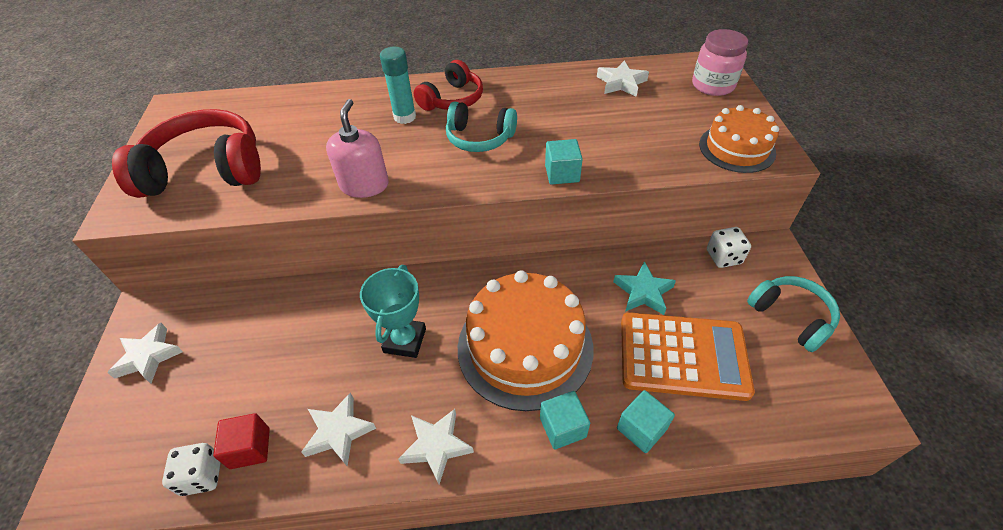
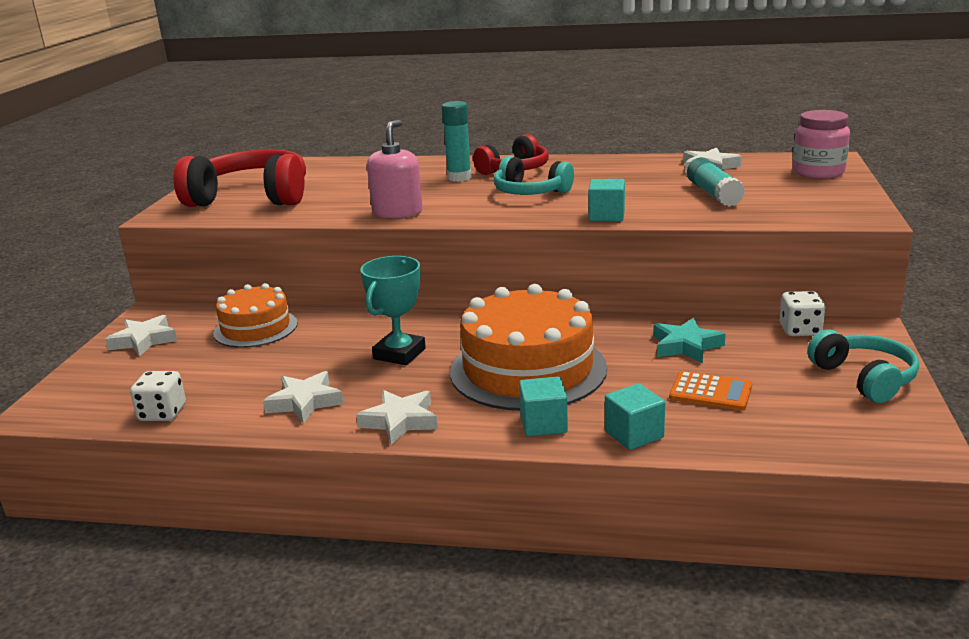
camera: 15 degrees right, 25 degrees down
red cube [213,413,270,469] -> none
orange calculator [621,312,755,401] -> orange calculator [669,371,752,411], size x0.51
orange cake [699,105,779,173] -> orange cake moved to [213,283,298,348]
none -> turquoise glue stick [687,157,745,207]

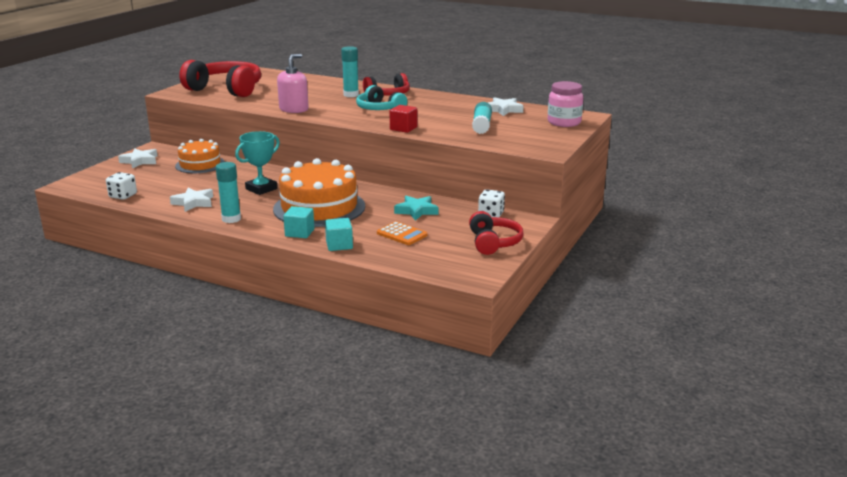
camera: 15 degrees right, 0 degrees up
white star [356,390,438,445] -> turquoise glue stick [216,162,241,223]
turquoise cube [588,179,625,222] -> red cube [390,105,417,133]
turquoise headphones [807,329,919,403] -> red headphones [469,211,523,255]

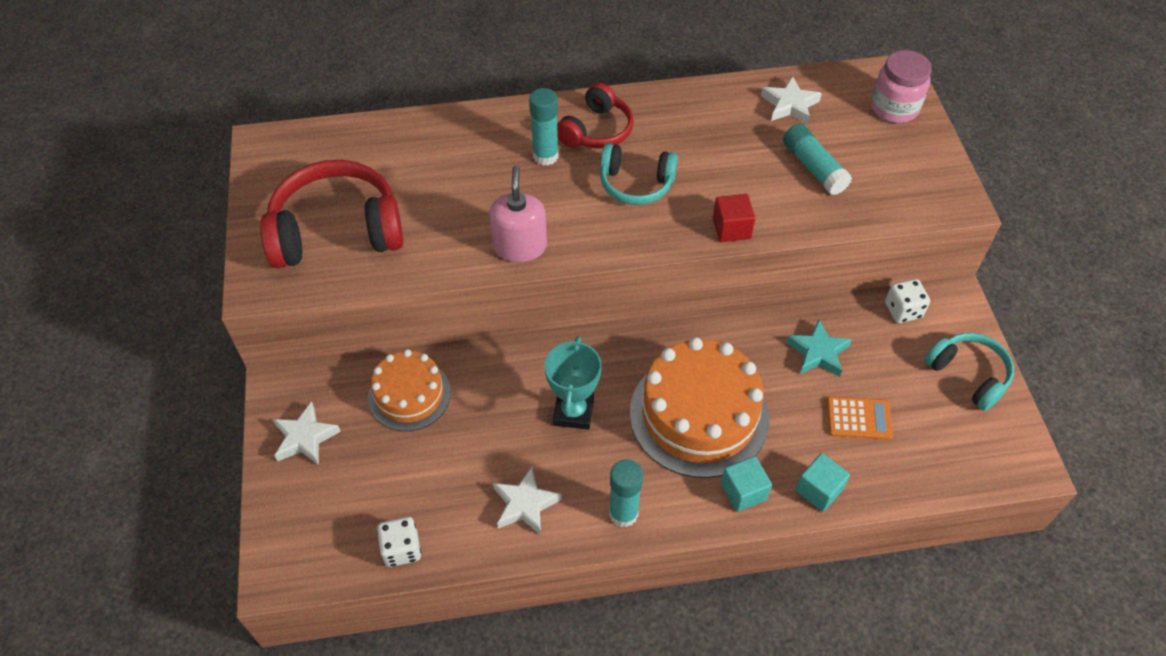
camera: 35 degrees left, 30 degrees up
red headphones [469,211,523,255] -> turquoise headphones [925,333,1014,411]

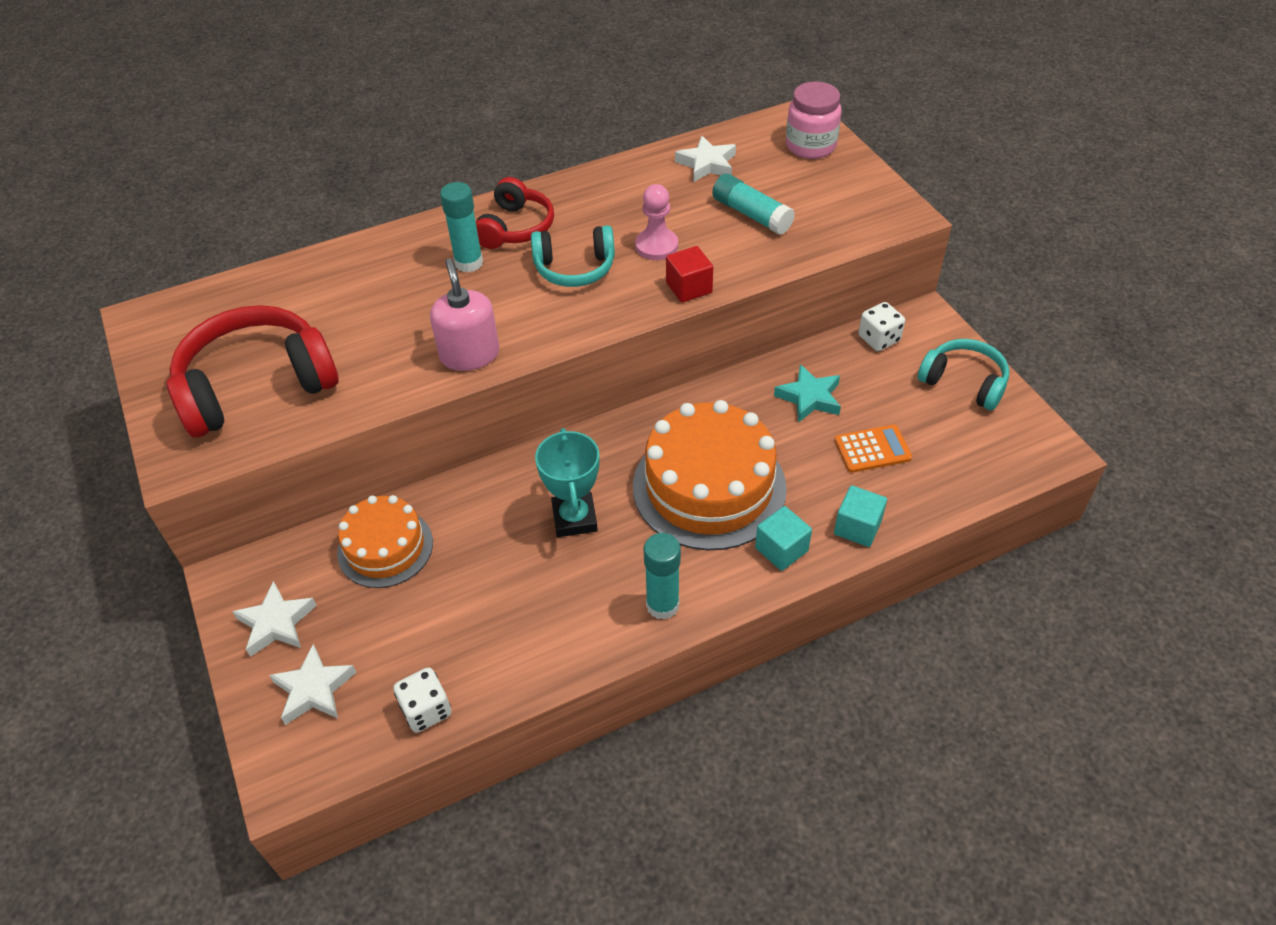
camera: 15 degrees left, 5 degrees down
white star [493,467,562,535] -> white star moved to [269,644,357,725]
none -> pink pawn [635,184,678,260]

